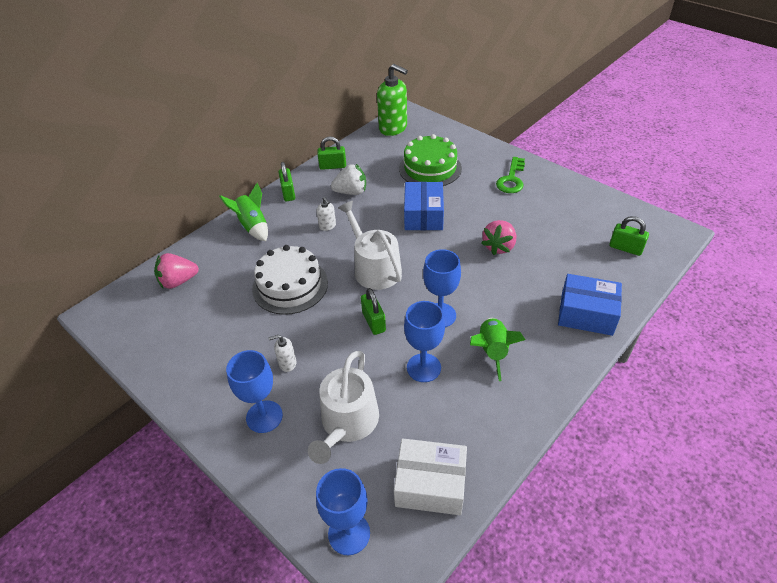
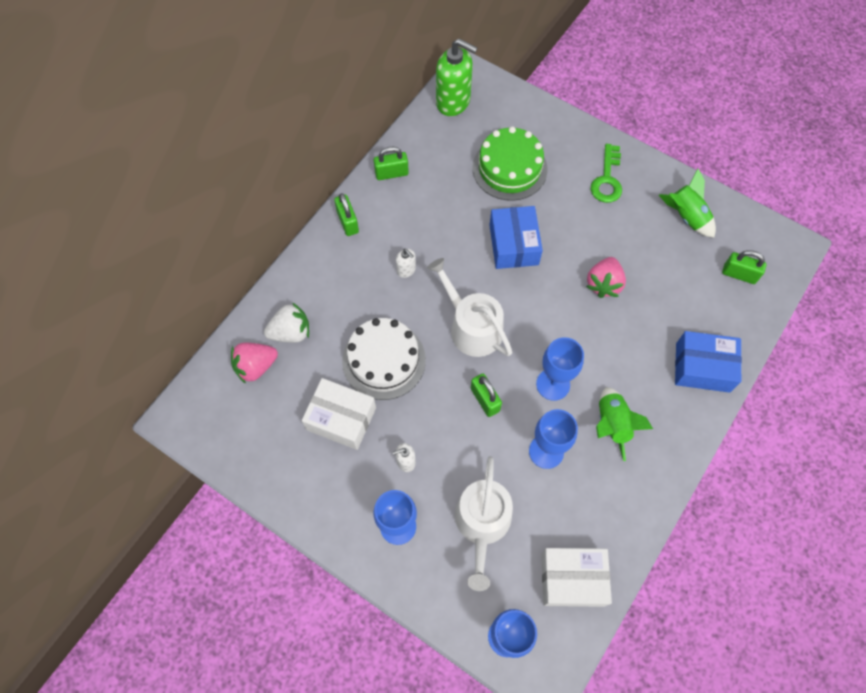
camera: 10 degrees left, 20 degrees up
green rocket [219,183,268,241] -> green rocket moved to [659,168,716,238]
white strawberry [331,164,366,195] -> white strawberry moved to [264,302,309,343]
none -> white box [302,378,376,450]

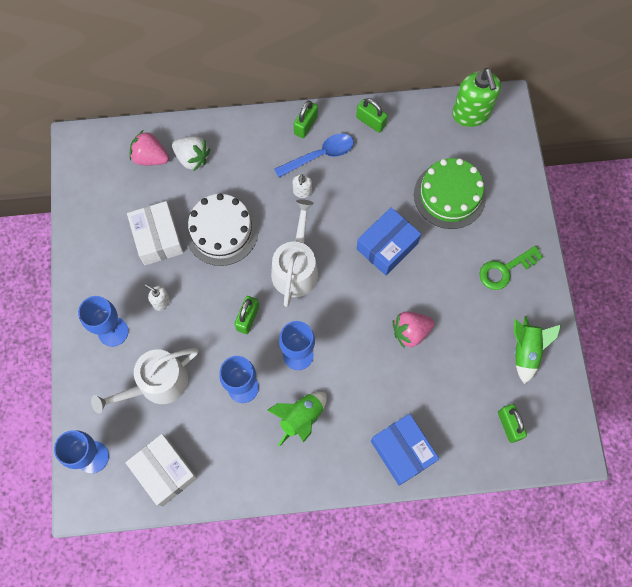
camera: 50 degrees right, 5 degrees up
none -> blue spoon [274,133,354,178]

